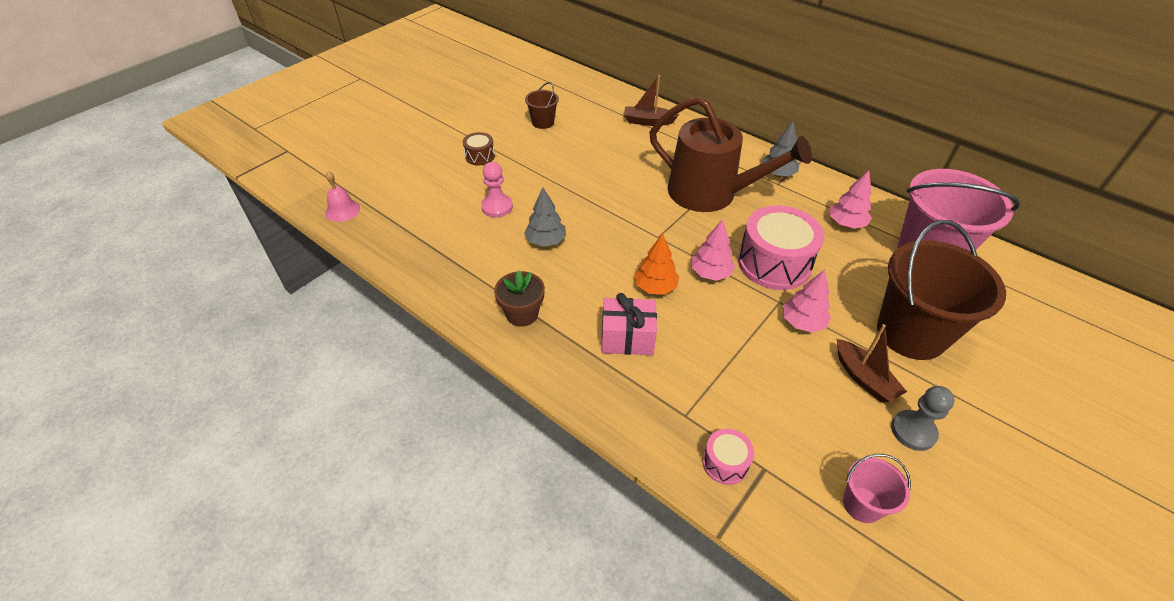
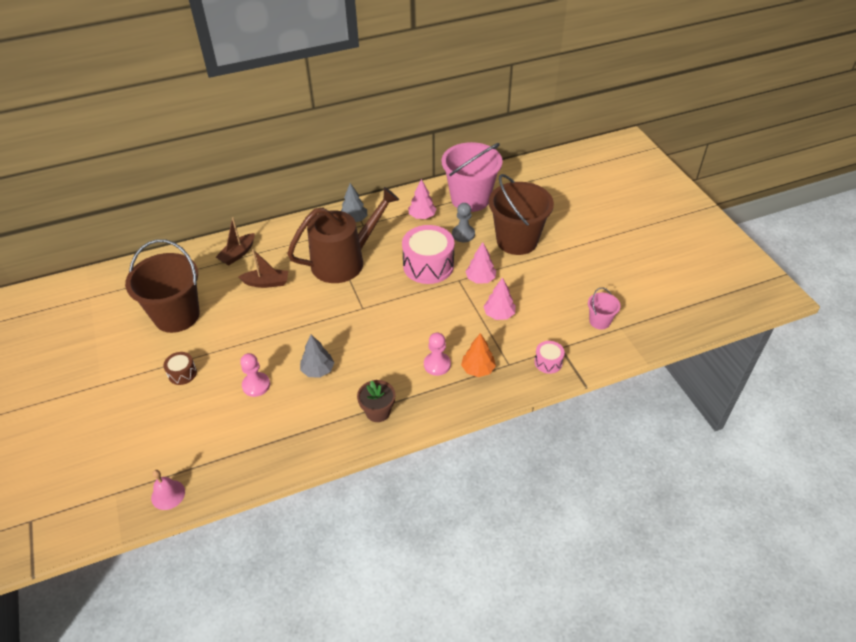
camera: 60 degrees left, 0 degrees up
brown bucket [525,82,559,129] -> brown bucket [125,239,200,333], size x2.16
pink gift [602,293,657,355] -> pink pawn [424,332,451,376]
orange tree [634,233,679,295] -> orange tree moved to [461,333,496,377]
pink tree [691,219,735,281] -> pink tree moved to [483,277,516,320]
brown boat [837,324,907,403] -> brown boat moved to [239,249,288,288]
grey pawn [891,386,955,451] -> grey pawn moved to [452,203,475,242]

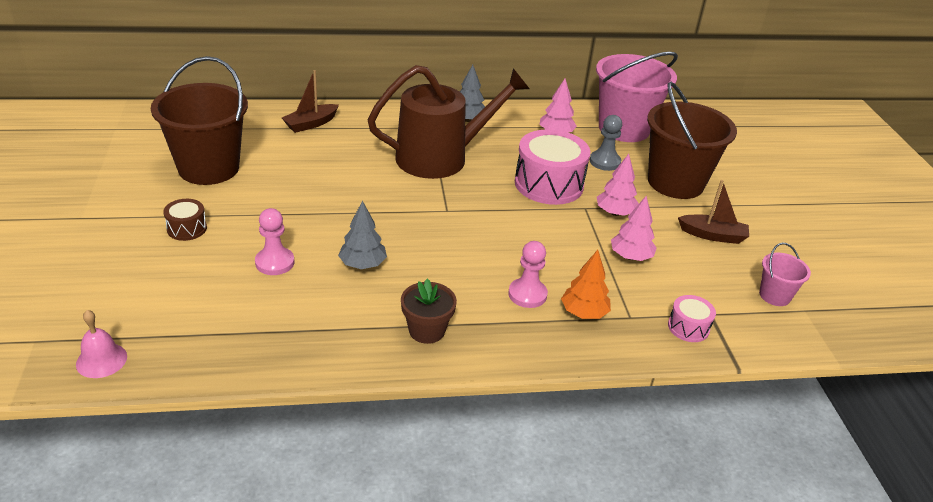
camera: 10 degrees right, 10 degrees down
brown boat [239,249,288,288] -> brown boat moved to [678,180,749,244]

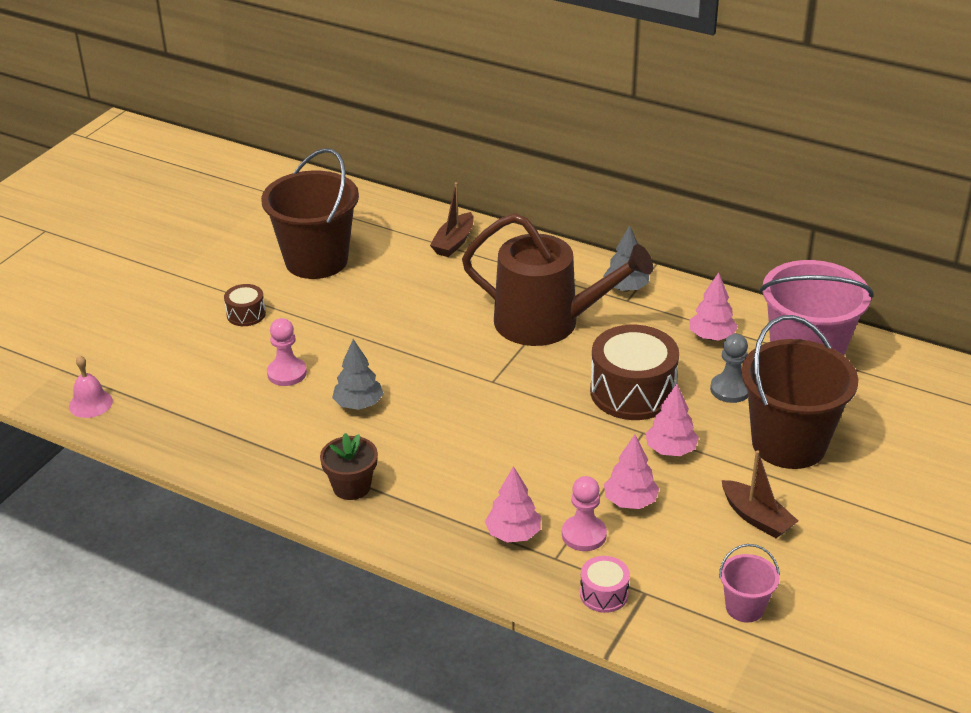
camera: 40 degrees right, 0 degrees up
brown boat [282,70,339,133] -> brown boat turned 60 degrees counterclockwise [430,182,474,257]
pink pawn [508,241,548,308] -> pink pawn moved to [562,476,607,551]
pink drum [515,129,591,205] -> brown drum [590,325,679,420]
orange tree [561,250,611,319] -> pink tree [485,466,541,543]

